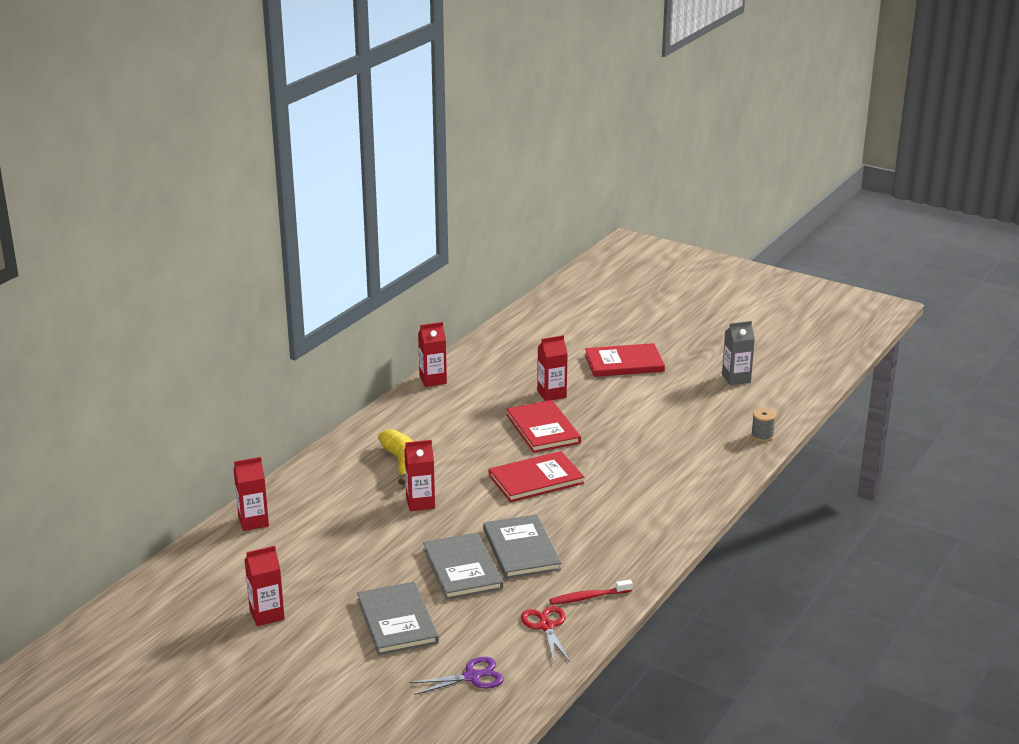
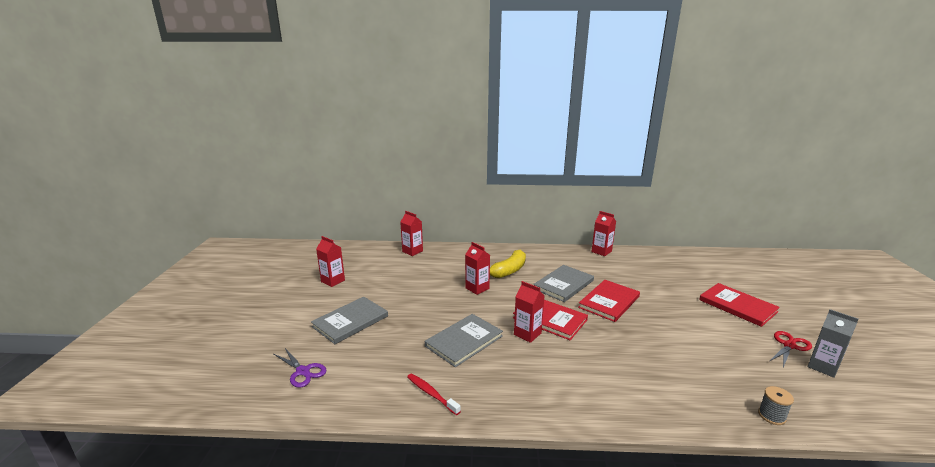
camera: 60 degrees right, 5 degrees down
grey book [423,532,503,600] -> grey book moved to [533,265,594,302]
red scissors [521,606,570,663] -> red scissors moved to [770,331,812,367]
red carton [537,335,568,401] -> red carton moved to [514,281,545,343]

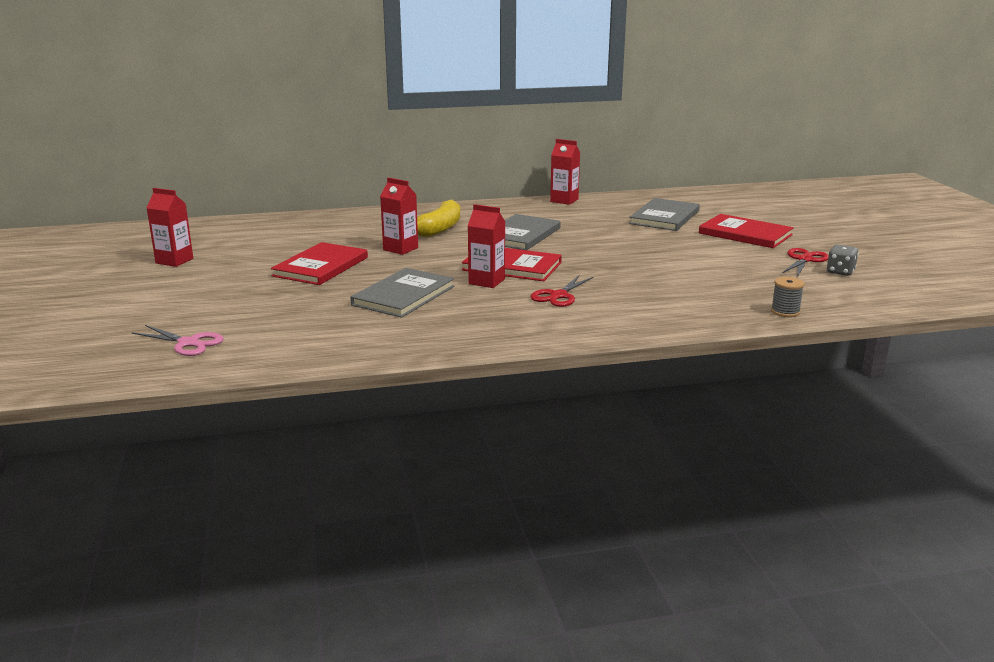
camera: 15 degrees left, 0 degrees up
purple scissors [274,348,326,388] -> pink scissors [132,325,224,356]
grey book [311,297,388,344] -> grey book moved to [629,198,700,231]
red carton [400,211,423,256] -> none
red toothbrush [407,373,461,415] -> none
red book [578,280,640,322] -> red book moved to [271,242,368,285]
grey carton [808,309,859,378] -> grey dice [827,245,859,276]
none -> red scissors [530,275,594,307]

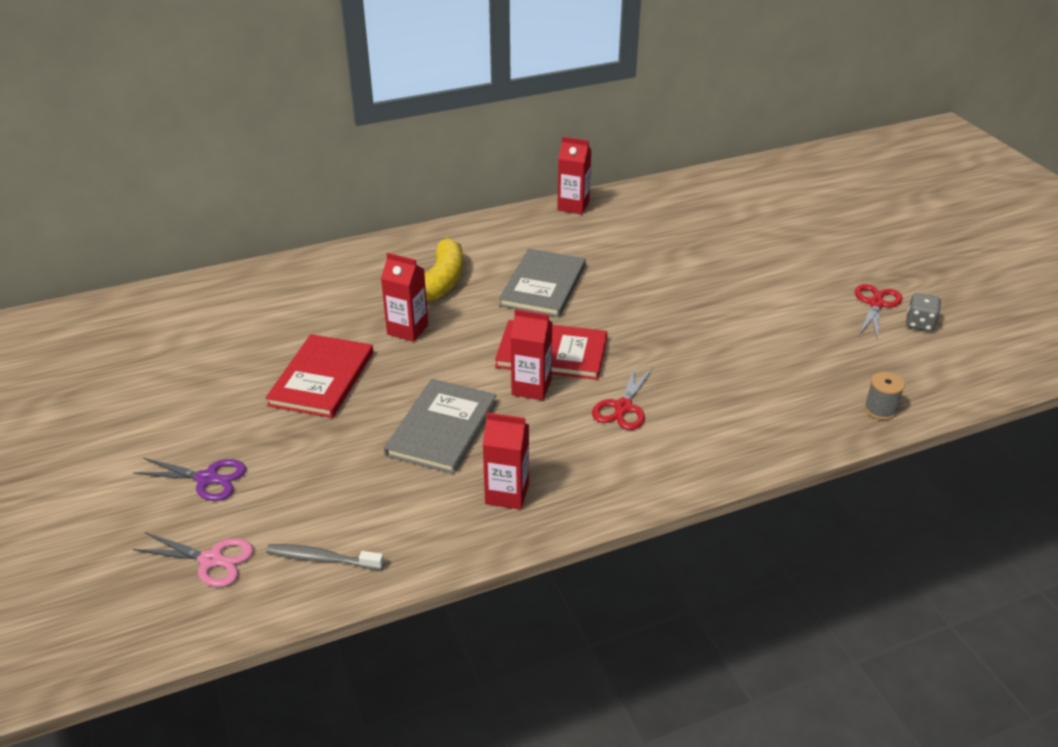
camera: 10 degrees left, 15 degrees up
red carton [147,188,193,267] -> red carton moved to [483,413,529,510]
grey book [629,198,700,231] -> none
red book [699,214,794,248] -> none
none -> purple scissors [133,458,246,501]
none -> grey toothbrush [266,544,384,570]

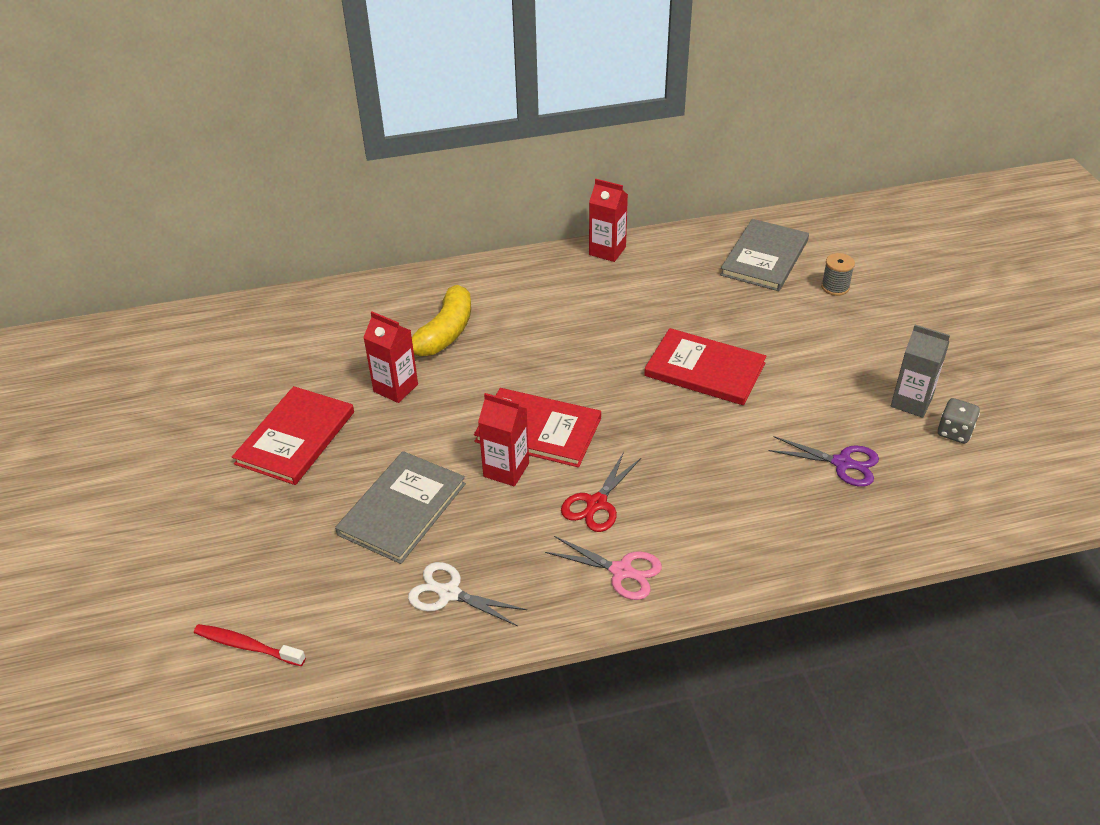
camera: 10 degrees right, 5 degrees up
purple scissors [133,458,246,501] -> purple scissors moved to [769,436,879,487]
pink scissors [133,532,254,587] -> pink scissors moved to [545,536,662,600]
grey toothbrush [266,544,384,570] -> red toothbrush [194,624,306,666]
red carton [483,413,529,510] -> white scissors [408,562,527,626]
grey book [499,249,586,317] -> grey book moved to [720,219,809,291]
red scissors [855,284,902,338] -> grey carton [891,325,950,418]
grey spool [864,372,905,420] -> grey spool moved to [821,253,855,296]
none -> red book [644,328,766,405]

